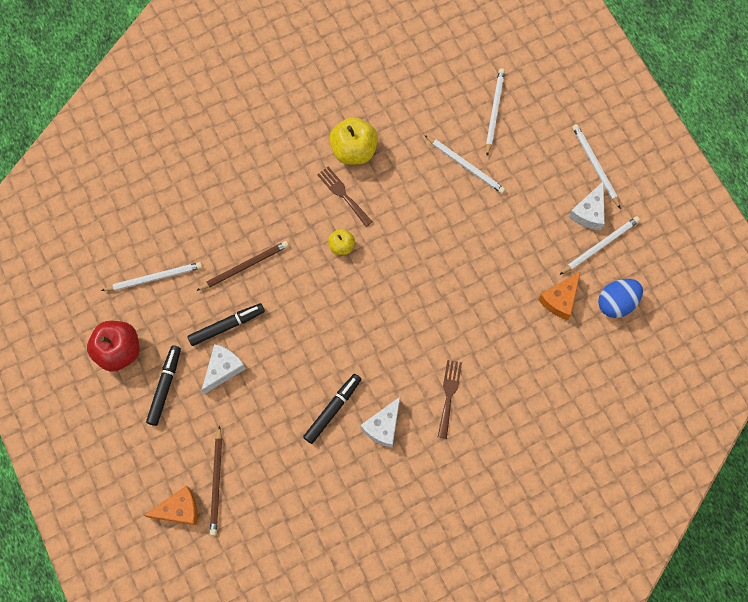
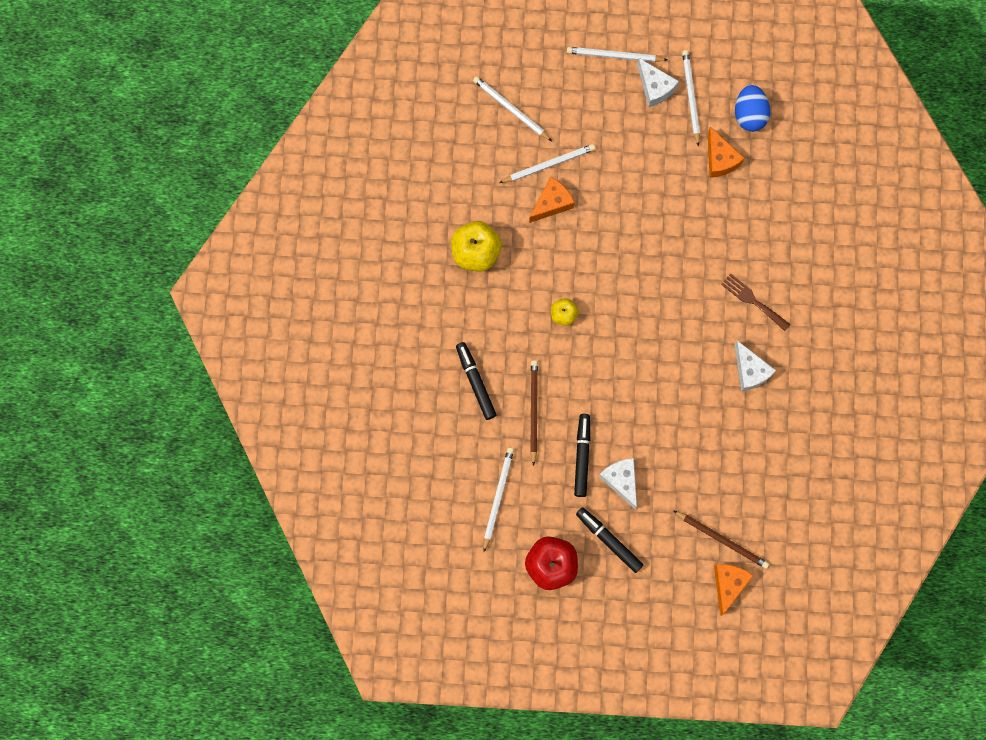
camera: 60 degrees left, 5 degrees up
black marker [303,374,361,444] -> black marker moved to [456,342,497,420]
brown fork [317,166,372,227] -> none
none -> orange cheese [529,177,575,223]

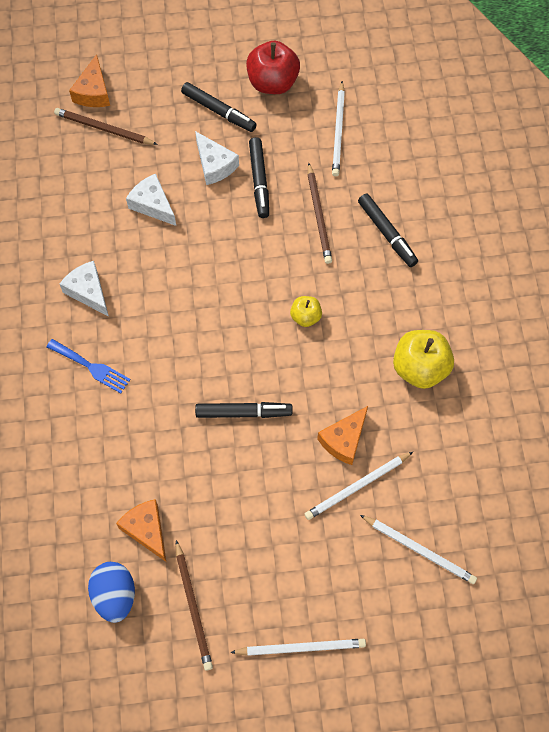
camera: 170 degrees right, 10 degrees down
white cheese [637,58,679,107] -> white cheese moved to [126,174,176,226]
white pencil [682,50,700,147] -> brown pencil [176,540,213,670]
brown fork [721,273,791,331] -> blue fork [47,339,131,393]
none -> black marker [195,402,292,418]

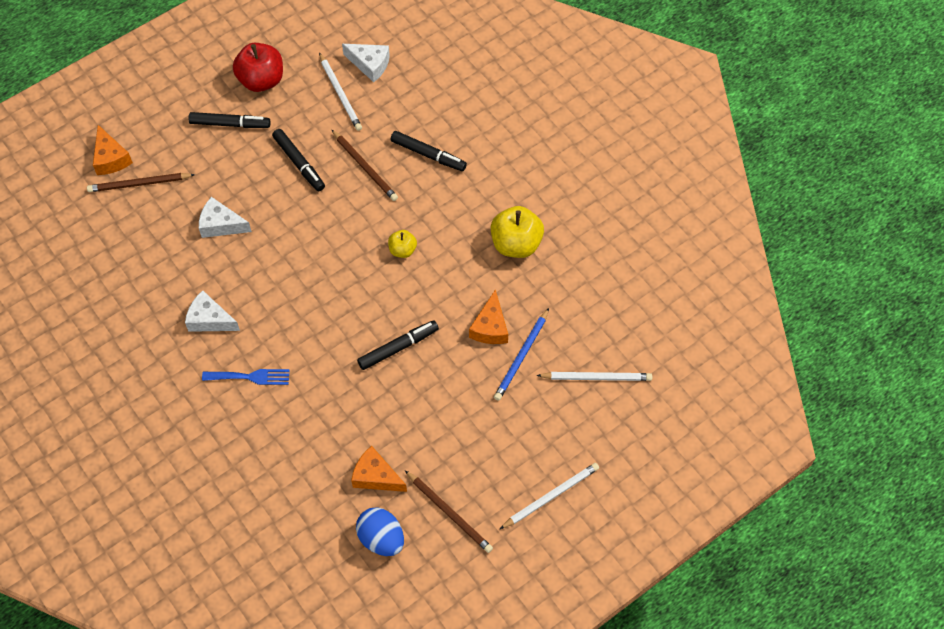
camera: 30 degrees left, 5 degrees down
white cheese [195,131,239,185] -> white cheese moved to [342,44,390,82]
white pencil [305,452,413,520] -> blue pencil [494,308,549,401]

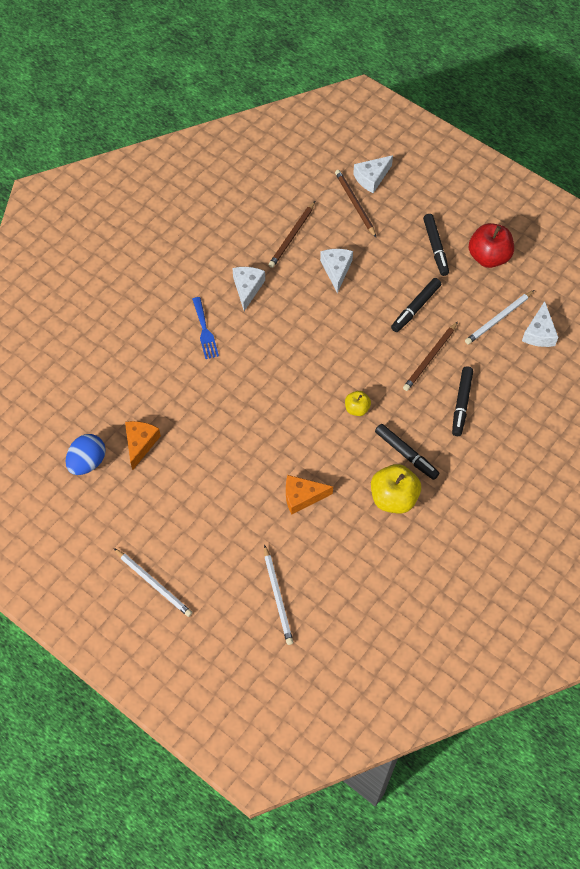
camera: 75 degrees right, 0 degrees up
orange cheese [93,125,133,175] -> white cheese [353,155,393,193]
black marker [357,320,439,370] -> black marker moved to [375,424,439,480]
brown pencil [405,470,493,553] -> brown pencil moved to [269,201,315,268]
blue pencil [494,308,549,401] -> none

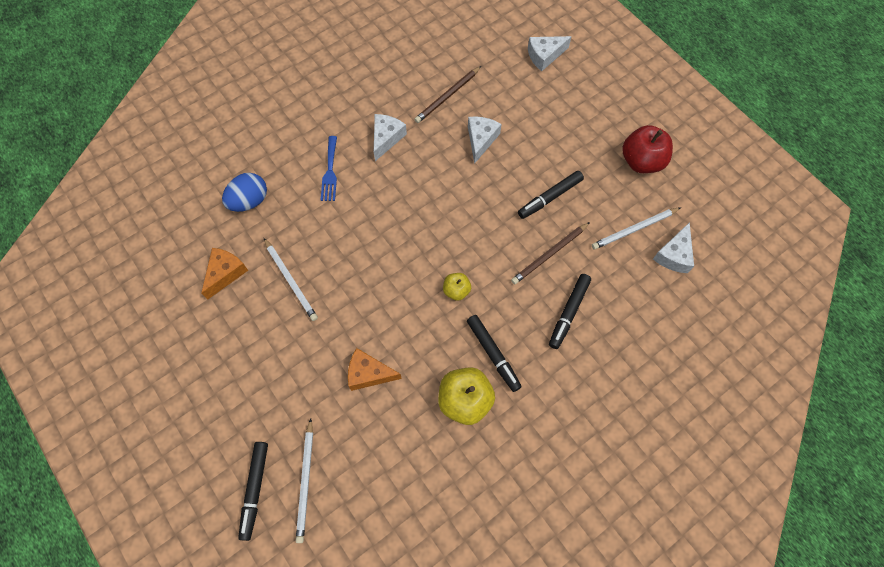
camera: 15 degrees right, 5 degrees up
blue egg [66,434,106,475] -> blue egg moved to [222,173,267,212]
white pencil [114,548,192,617] -> white pencil moved to [264,238,318,321]
brown pencil [335,170,376,237] -> none
black marker [423,214,449,276] -> black marker moved to [238,442,268,541]

